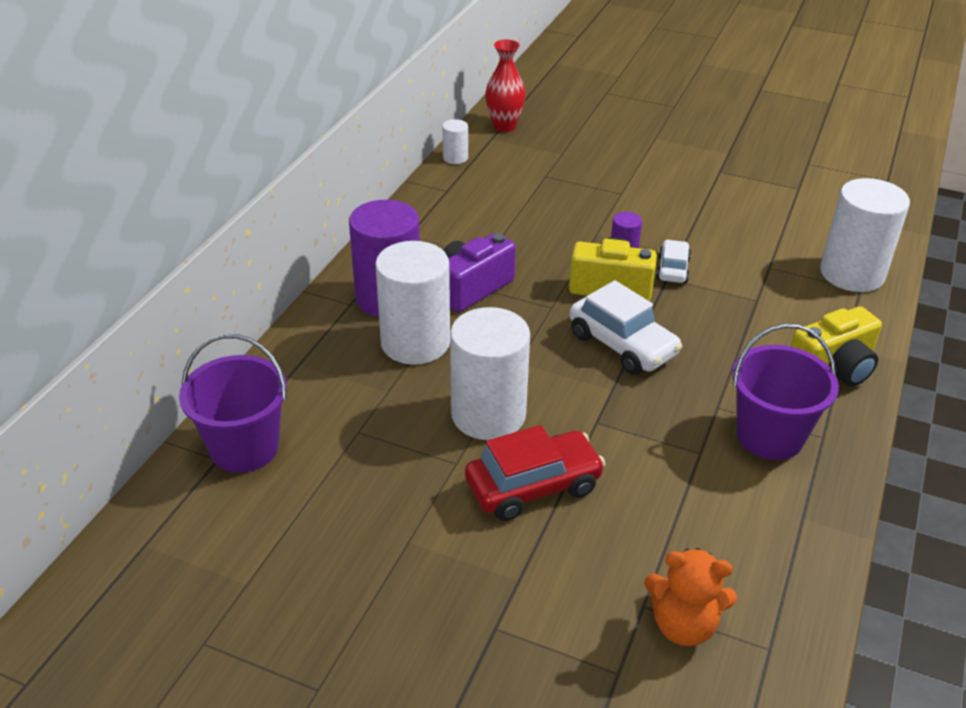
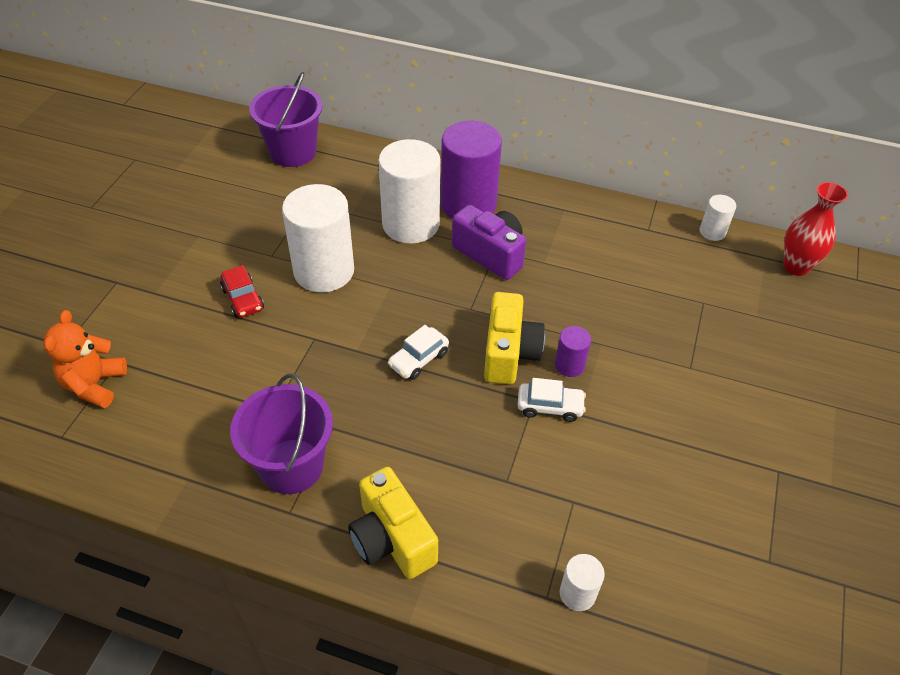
camera: 85 degrees right, 10 degrees up
red car [465,425,605,521] -> red car [220,265,264,318], size x0.58
white car [570,280,682,375] -> white car [388,325,449,380], size x0.58
white cylinder [820,178,910,292] -> white cylinder [560,554,605,611], size x0.46

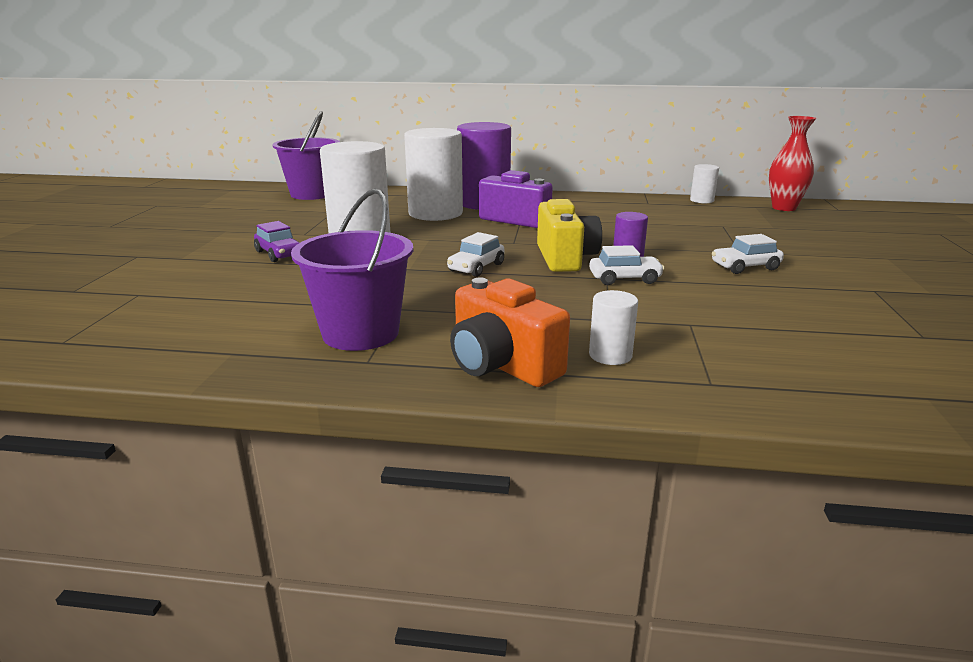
camera: 10 degrees left, 25 degrees down
orange teddy bear [44,310,127,408] -> none
red car [220,265,264,318] -> purple car [254,221,300,262]
yellow camera [348,467,438,579] -> orange camera [450,278,570,387]
white cylinder [560,554,605,611] -> white cylinder moved to [589,290,638,365]
none -> white car [712,234,784,274]

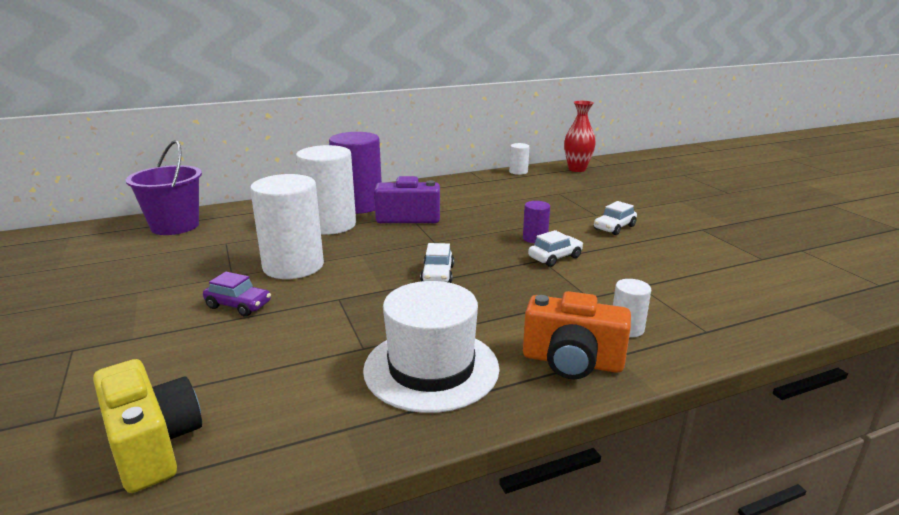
camera: 30 degrees left, 0 degrees up
purple bucket [291,188,413,351] -> white hat [363,281,499,413]
yellow camera [537,199,602,272] -> yellow camera moved to [93,359,202,493]

